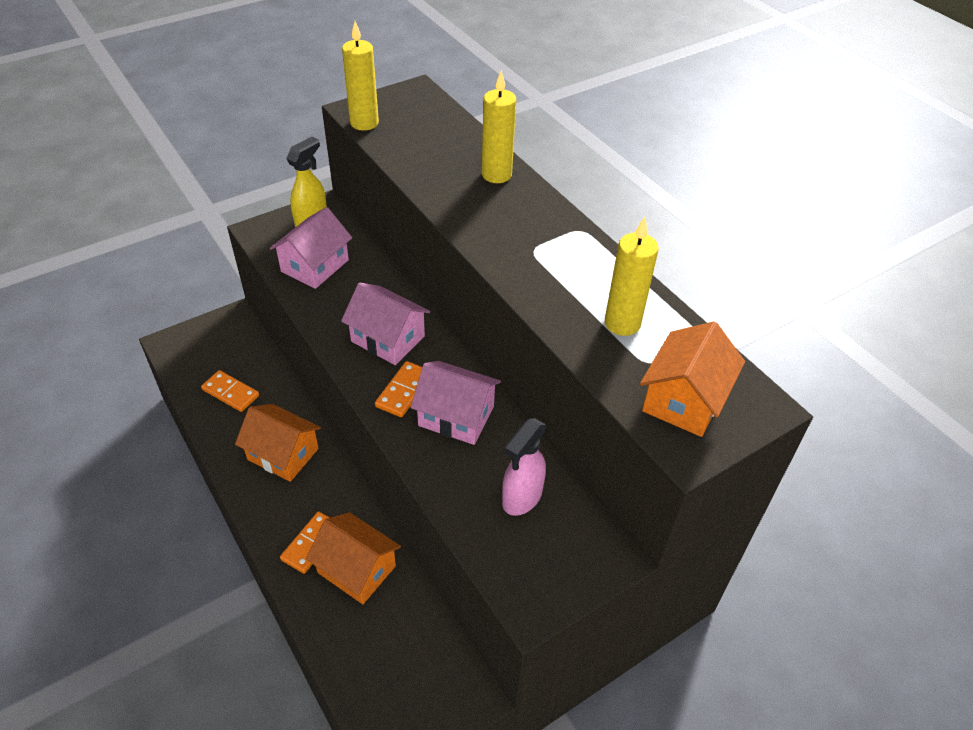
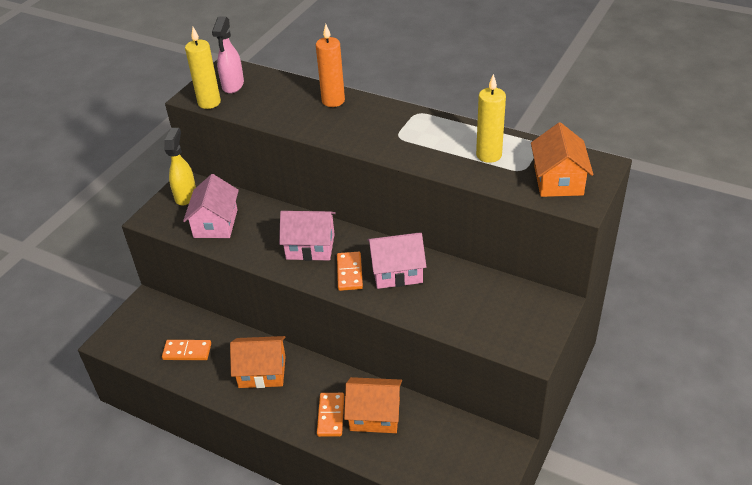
camera: 25 degrees left, 5 degrees down
yellow candle [482,71,516,183] -> orange candle [316,24,345,107]
pink spray bottle [502,419,546,516] -> pink spray bottle moved to [212,16,244,94]

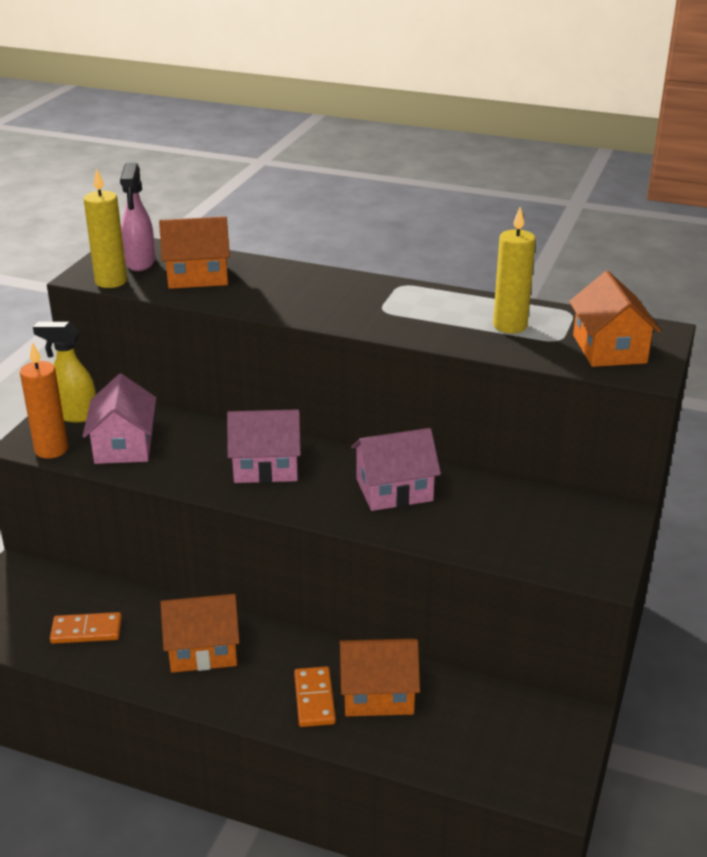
camera: 10 degrees left, 10 degrees down
yellow spray bottle [164,128,196,206] -> yellow spray bottle turned 75 degrees counterclockwise [33,322,96,422]
orange candle [316,24,345,107] -> orange candle moved to [20,342,68,459]
orange domino [337,252,363,291] -> none
none -> orange house [159,216,230,289]

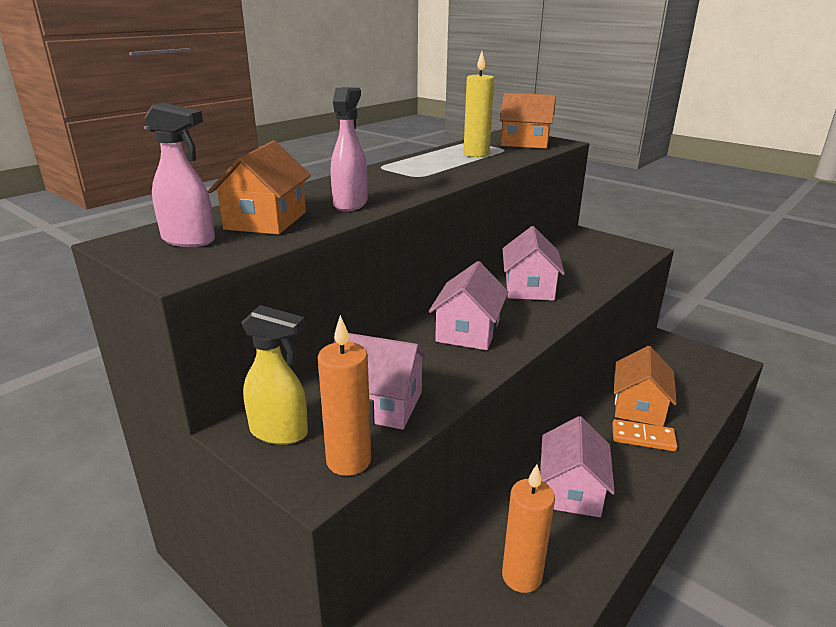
camera: 70 degrees left, 5 degrees down
yellow spray bottle [33,322,96,422] -> yellow spray bottle turned 105 degrees counterclockwise [241,305,308,445]
orange domino [50,612,122,644] -> orange candle [502,464,555,593]
yellow candle [84,168,127,288] -> none
orange house [161,594,240,673] -> pink house [540,416,615,517]
none -> pink spray bottle [331,87,367,211]

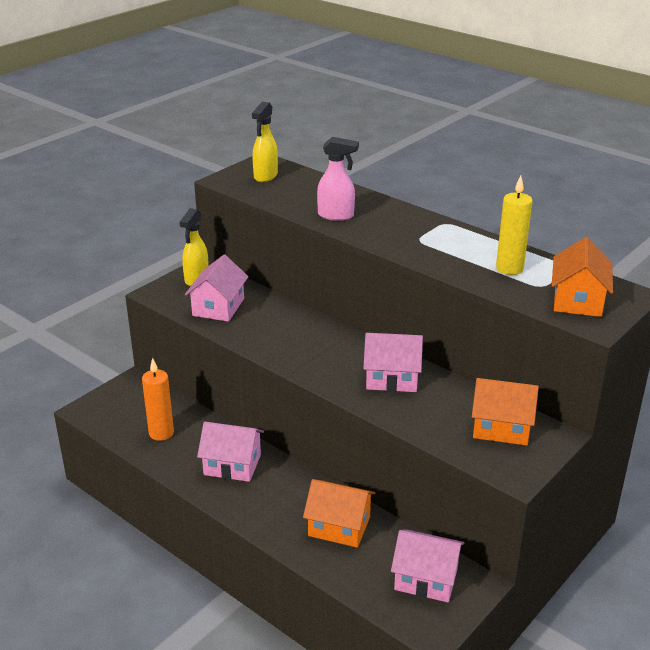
camera: 90 degrees right, 5 degrees up
pink spray bottle [144,103,215,247] -> yellow spray bottle [252,102,278,182]
orange house [208,141,311,235] -> orange house moved to [472,378,539,446]
orange candle [318,315,371,476] -> none
pink house [429,261,508,350] -> pink house moved to [391,529,464,602]
orange domino [612,419,677,451] -> none

